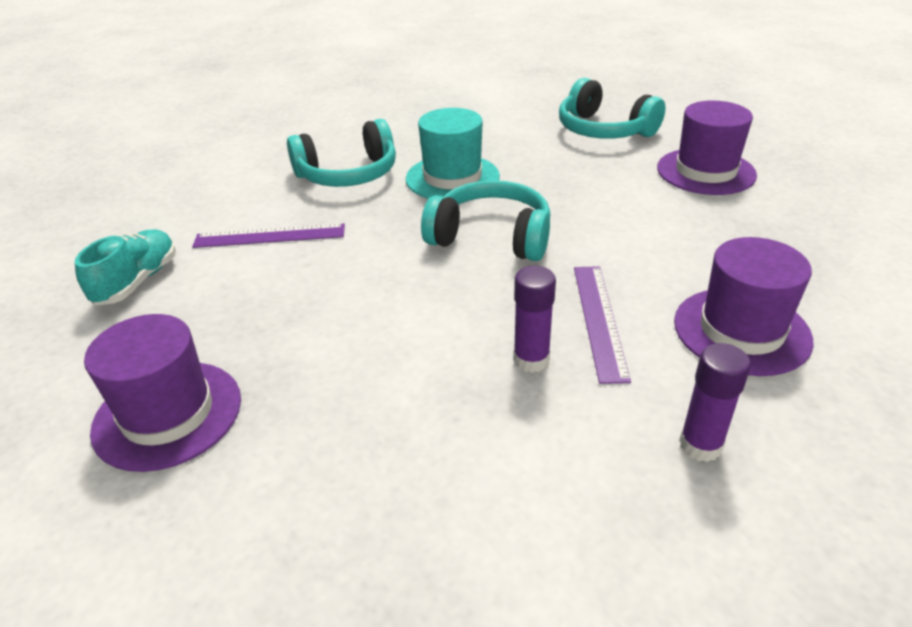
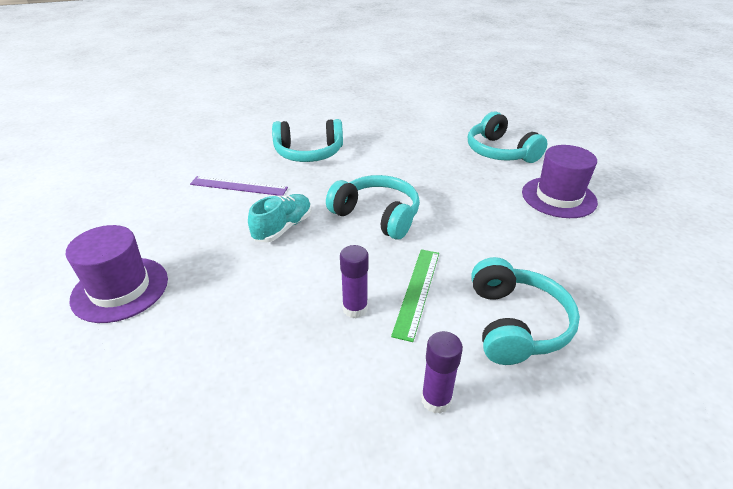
camera: 15 degrees right, 0 degrees up
turquoise shoe [75,230,176,306] -> turquoise shoe moved to [248,194,312,242]
turquoise hat [406,108,500,199] -> none
purple ruler [574,266,631,384] -> green ruler [391,249,439,342]
purple hat [674,237,813,376] -> turquoise headphones [471,257,580,365]

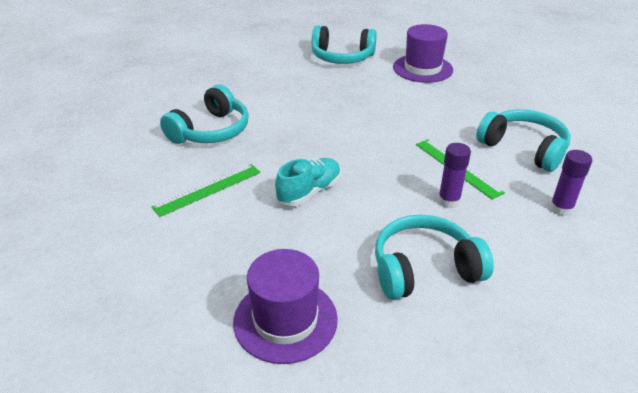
camera: 50 degrees left, 0 degrees up
purple ruler [190,176,288,196] -> green ruler [151,164,261,217]
turquoise shoe [248,194,312,242] -> turquoise shoe turned 60 degrees clockwise [275,158,341,206]
turquoise headphones [326,175,420,240] -> turquoise headphones moved to [375,214,494,300]

